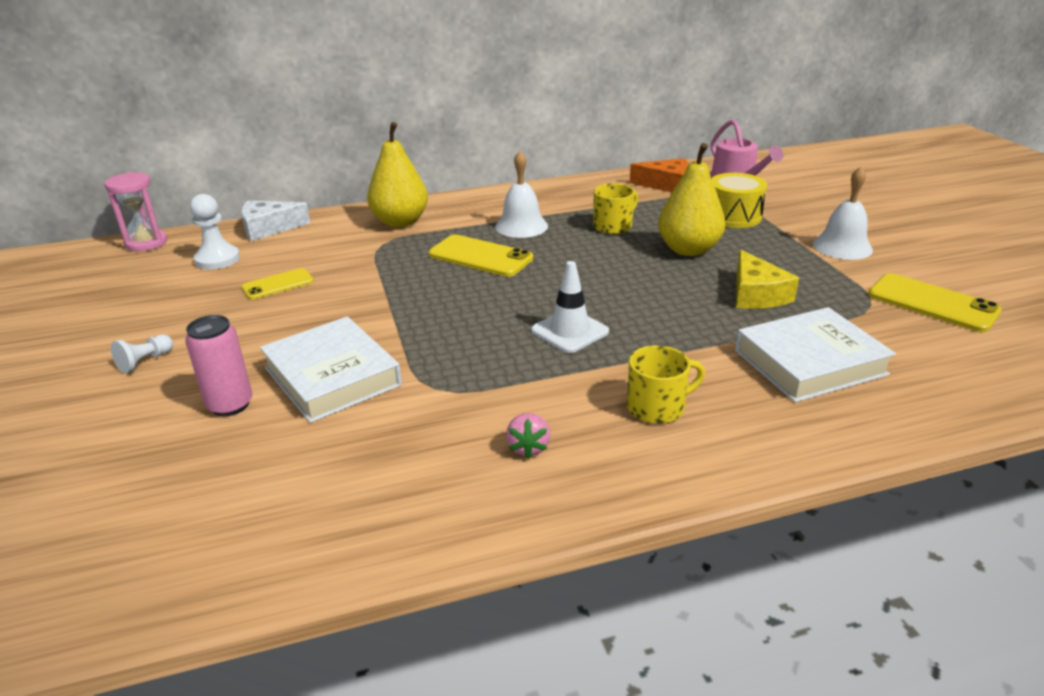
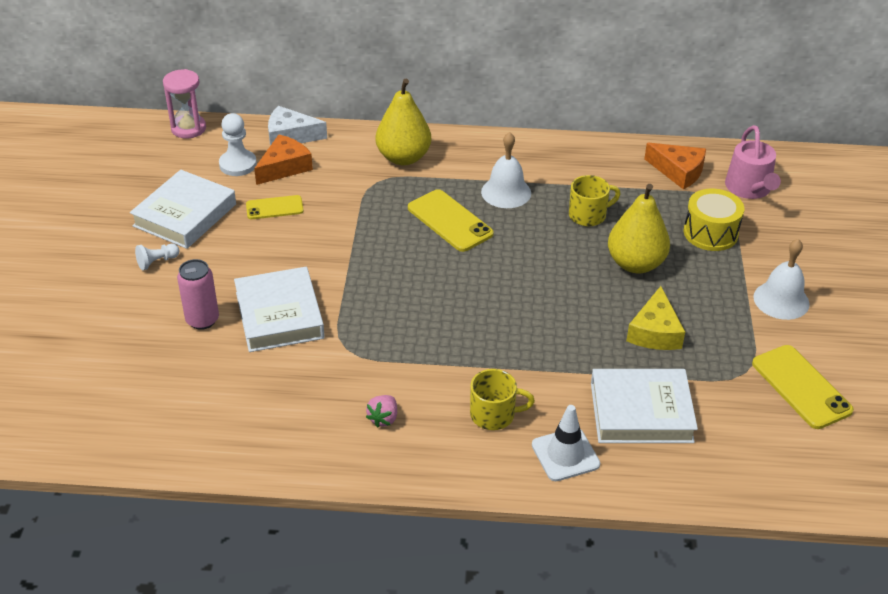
camera: 20 degrees right, 10 degrees up
white traffic cone [531,261,609,353] -> white traffic cone moved to [532,405,600,481]
none -> white book [130,170,236,249]
none -> orange cheese [254,135,313,185]

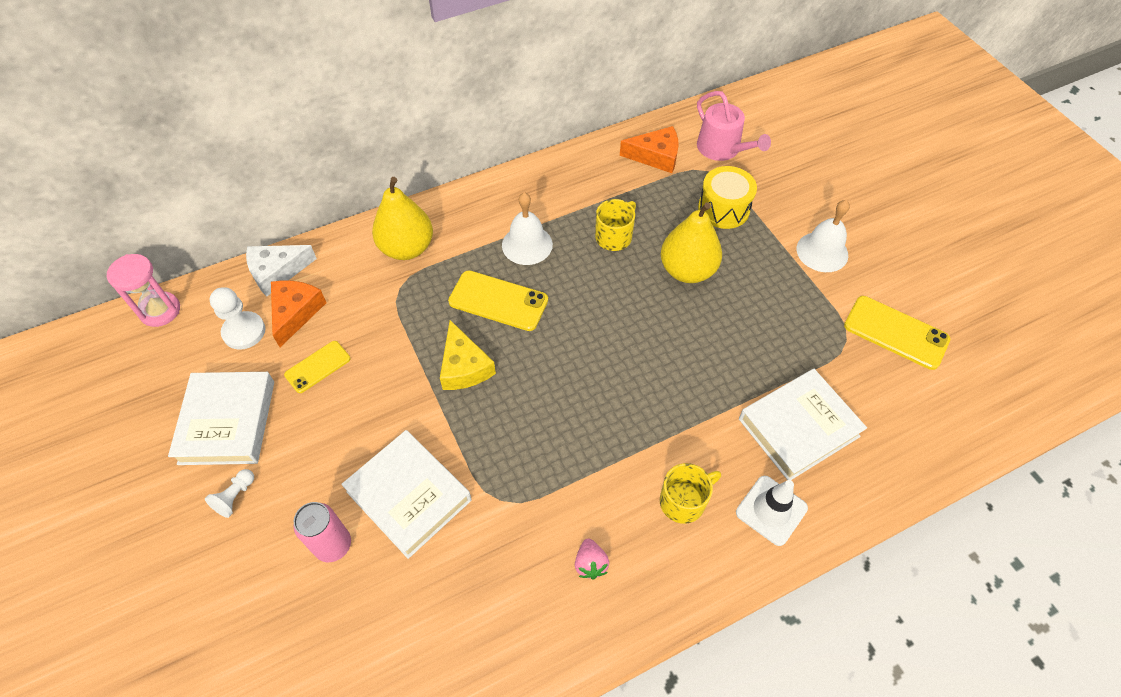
camera: 30 degrees left, 15 degrees up
yellow cheese [626,286,685,350] -> yellow cheese moved to [440,320,496,390]

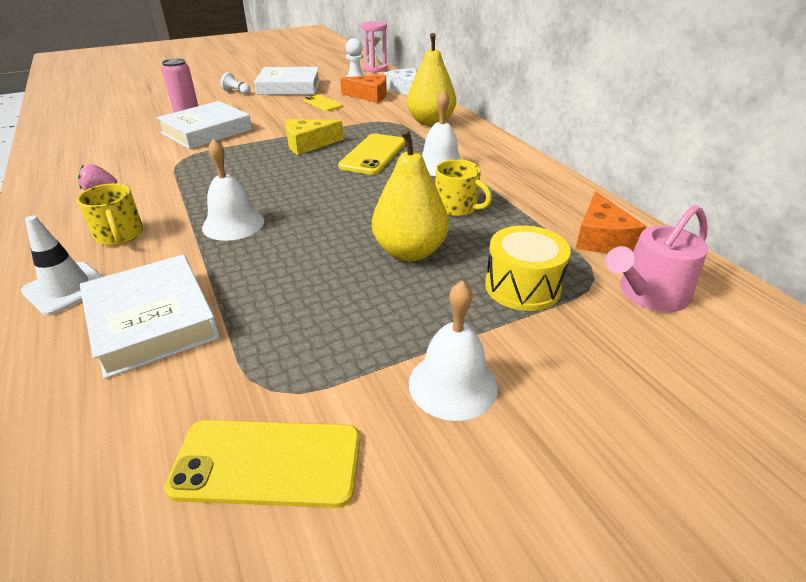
camera: 90 degrees right, 20 degrees down
yellow phone [844,296,950,370] -> yellow phone turned 60 degrees clockwise [164,420,360,508]
none -> white bell [202,138,264,241]

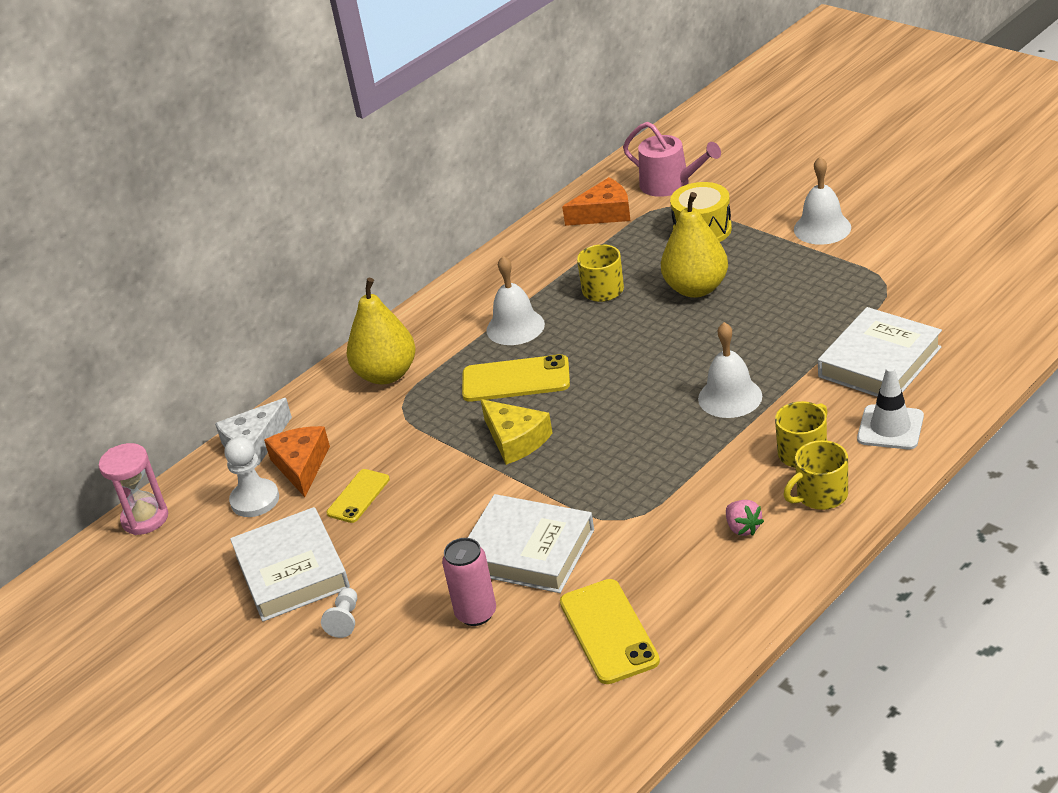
camera: 105 degrees left, 0 degrees up
yellow phone [164,420,360,508] -> yellow phone moved to [560,579,660,684]
none -> yellow mug [783,440,848,510]

